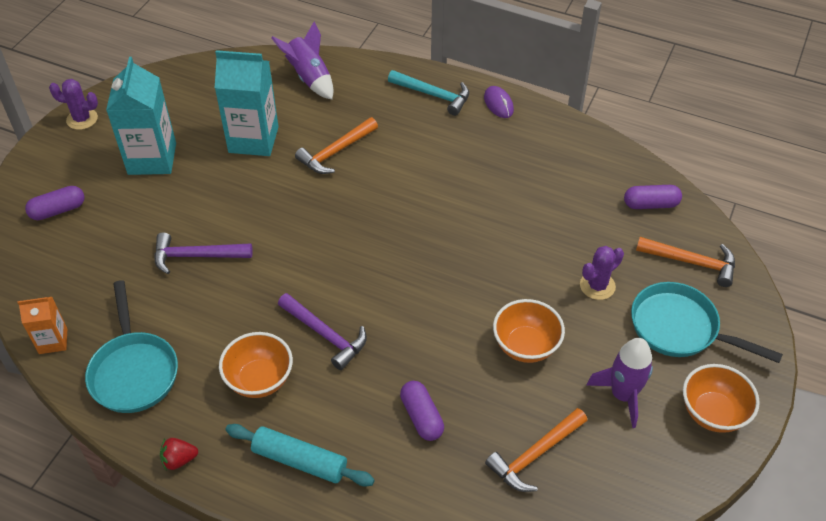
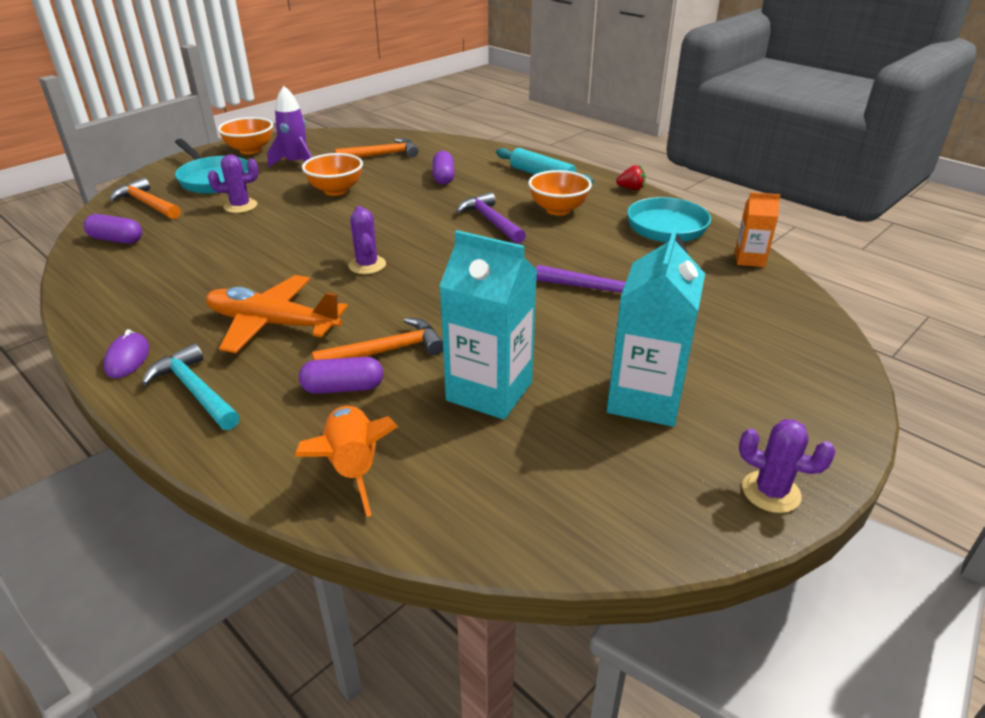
camera: 160 degrees left, 15 degrees down
purple capsule [25,186,85,220] -> purple capsule moved to [299,357,383,394]
purple rocket [271,22,333,100] -> orange rocket [295,406,398,517]
none -> orange plane [206,275,348,353]
none -> purple cactus [348,206,386,274]

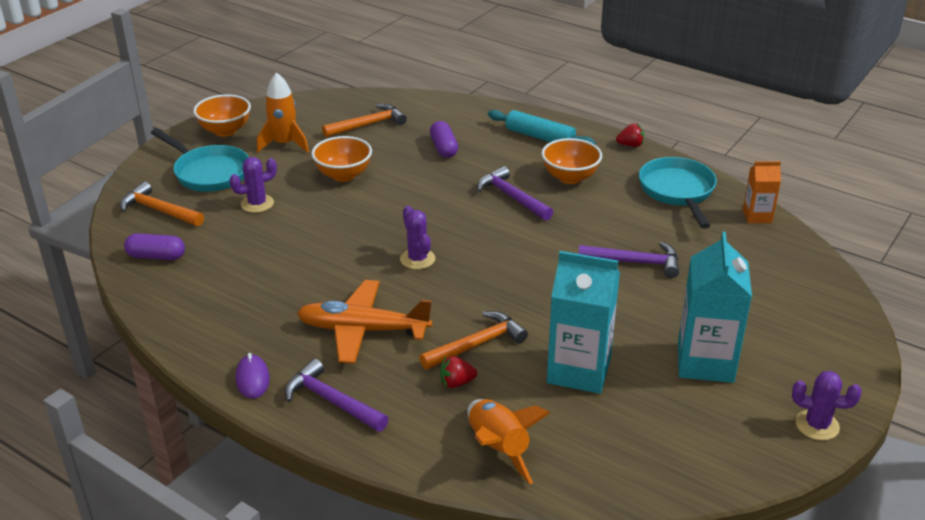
camera: 10 degrees left, 0 degrees up
turquoise hammer [141,343,240,430] -> purple hammer [285,359,389,432]
purple rocket [267,86,312,168] -> orange rocket [257,72,309,153]
purple capsule [299,357,383,394] -> red strawberry [440,356,477,388]

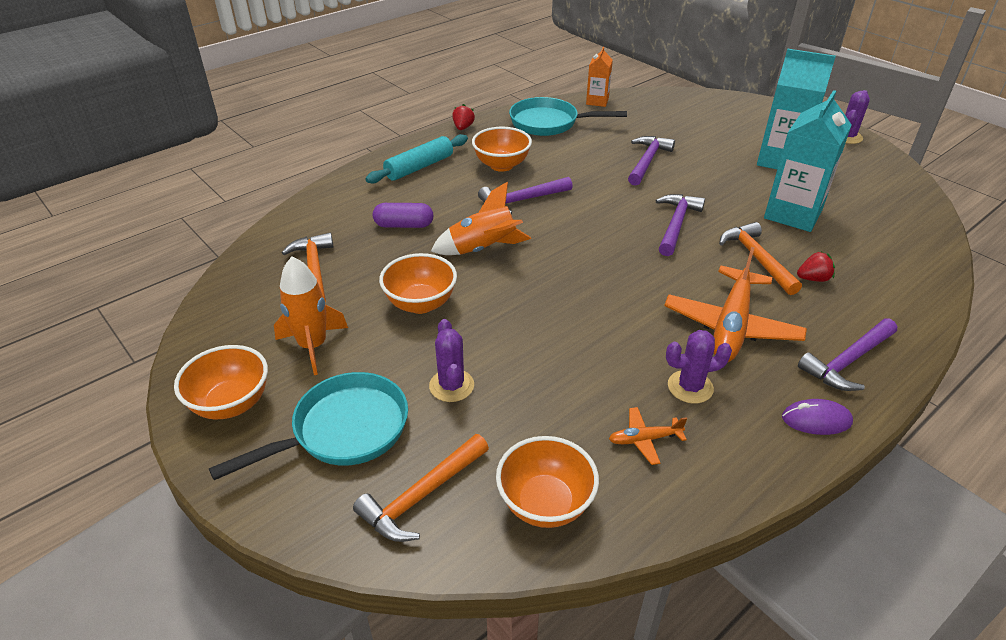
camera: 75 degrees left, 5 degrees up
purple capsule [124,233,185,260] -> orange bowl [496,436,599,528]
purple cactus [400,206,435,269] -> purple cactus moved to [666,330,732,404]
red strawberry [440,356,477,388] -> red strawberry turned 105 degrees counterclockwise [797,252,835,282]
orange rocket [468,399,550,484] -> orange rocket moved to [431,181,531,255]
none -> orange plane [609,407,687,465]
none -> purple hammer [656,194,705,256]

